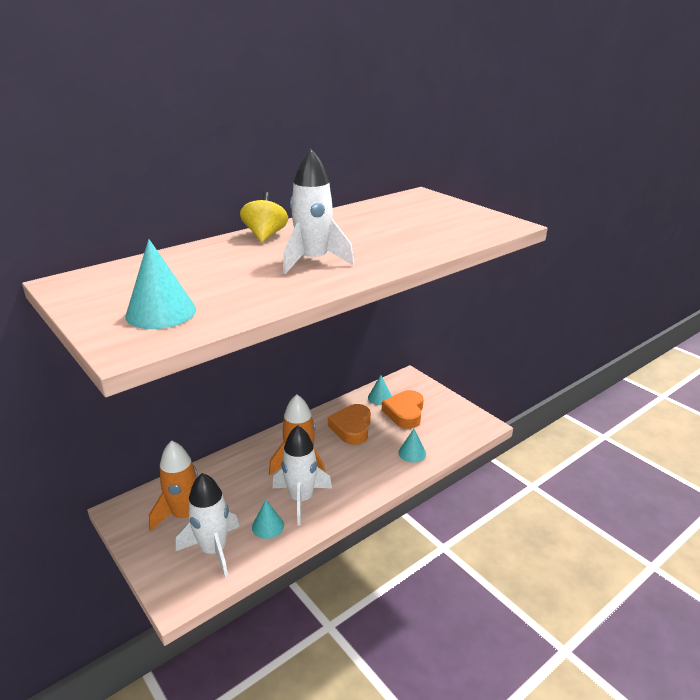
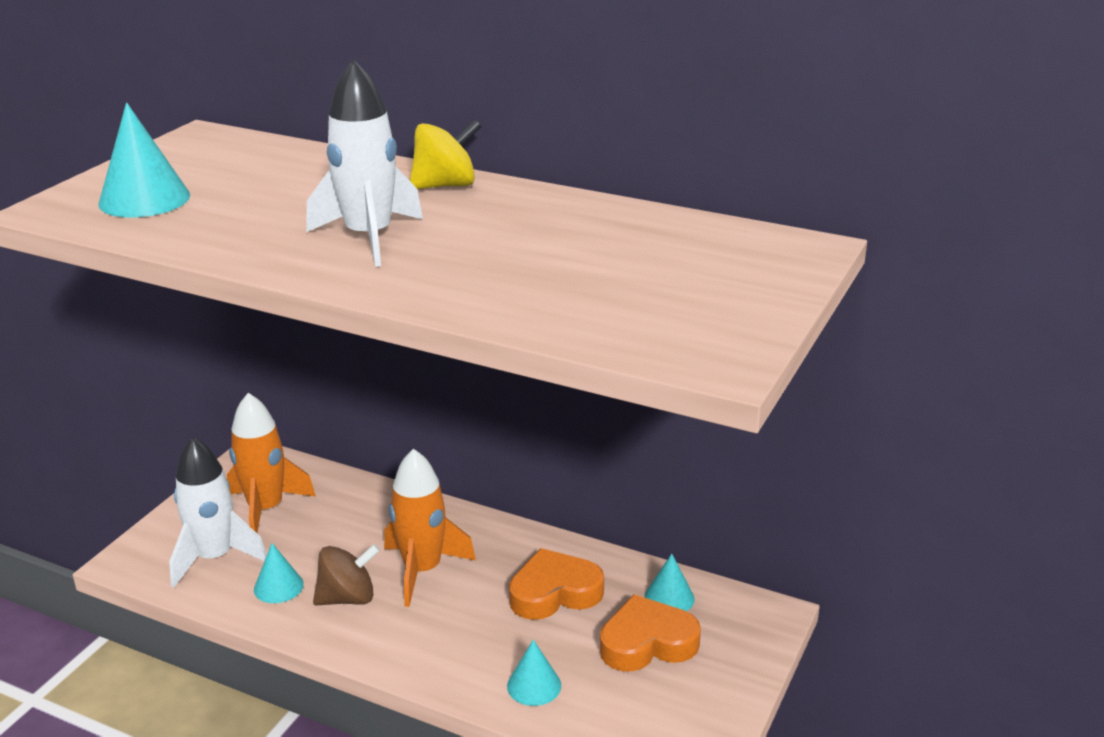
camera: 65 degrees right, 0 degrees up
white rocket [272,425,332,526] -> brown spinning top [313,544,380,605]

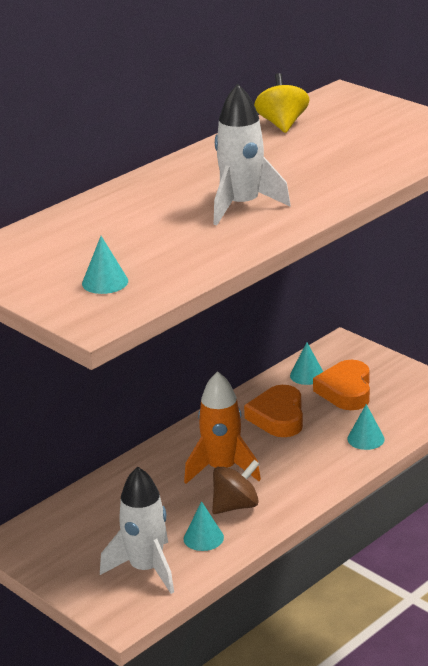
camera: 70 degrees left, 0 degrees up
turquoise cone [99,103,190,218] -> turquoise cone [82,236,128,294], size x0.63
orange rocket [227,393,316,533] -> none
brown spinning top [313,544,380,605] -> brown spinning top turned 60 degrees clockwise [212,460,259,514]
yellow spinning top [410,120,482,189] -> yellow spinning top moved to [254,73,310,133]

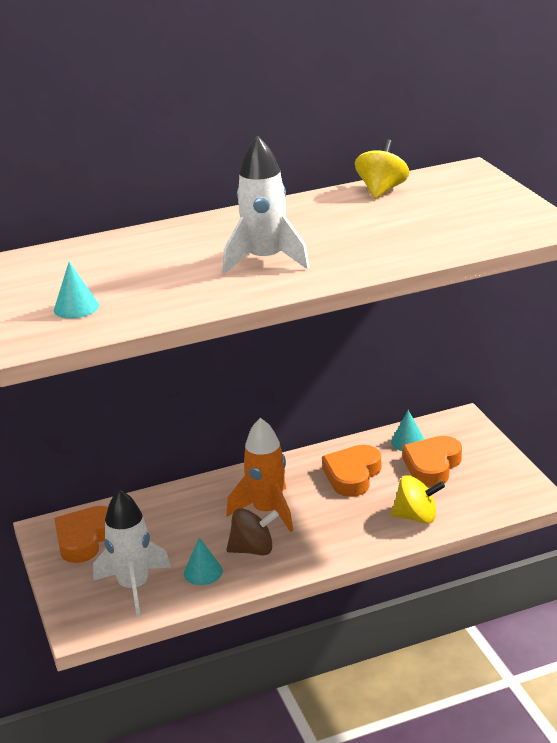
camera: 25 degrees right, 0 degrees up
turquoise cone [347,404,385,450] -> yellow spinning top [391,475,445,524]
none -> orange heart [54,506,108,563]

